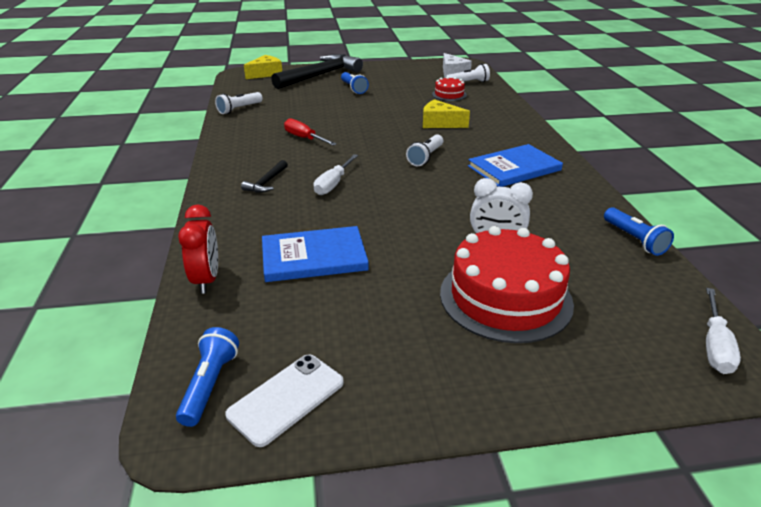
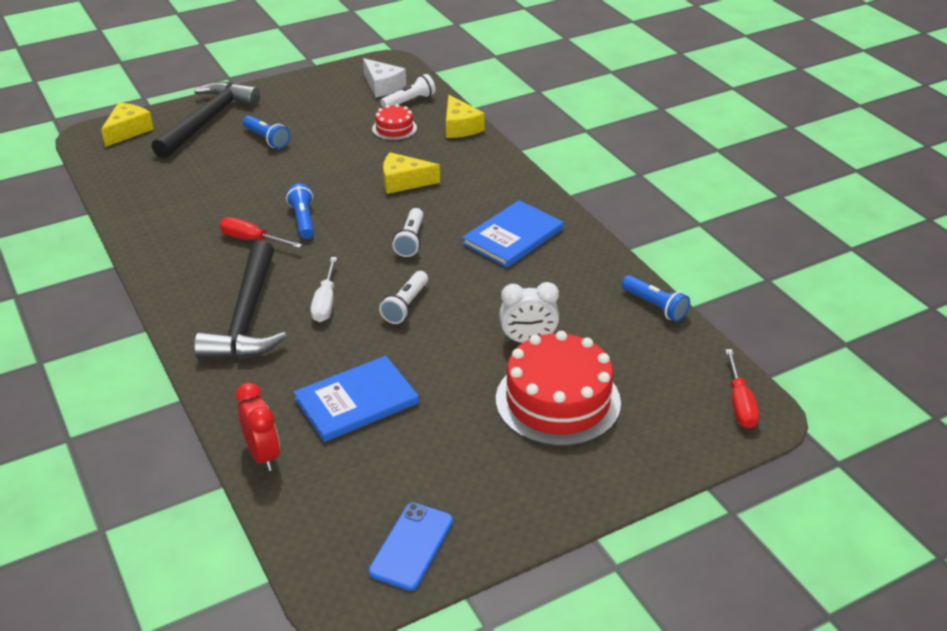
camera: 20 degrees left, 5 degrees up
blue flashlight [176,327,239,427] -> blue flashlight moved to [286,183,314,239]
white flashlight [215,92,263,114] -> white flashlight moved to [379,271,428,324]
white phone [225,354,344,447] -> blue phone [368,502,453,591]
black hammer [241,160,288,193] -> black hammer [194,240,287,359], size x2.33
white screwdriver [706,288,741,374] -> red screwdriver [725,349,759,429]
none -> yellow cheese [446,95,485,138]

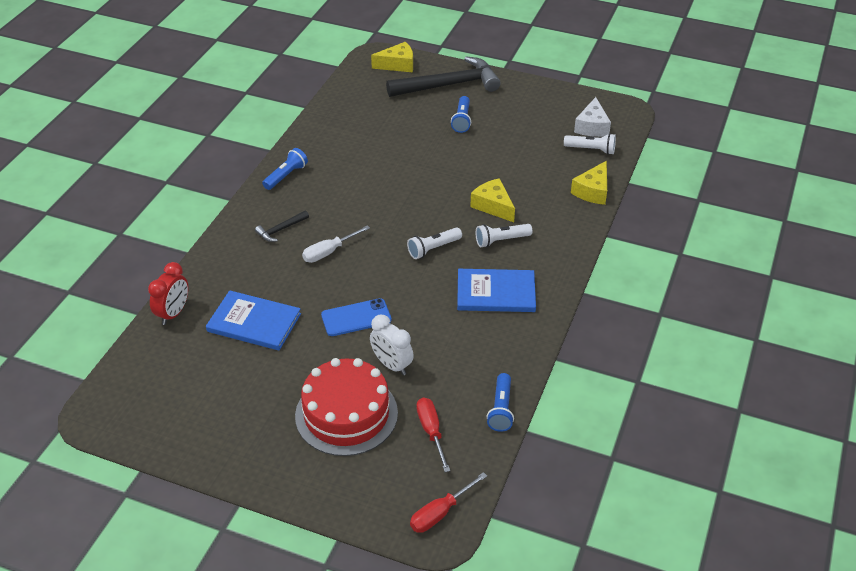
camera: 50 degrees right, 5 degrees up
black hammer [194,240,287,359] -> black hammer [255,210,309,242], size x0.43
red screwdriver [219,217,302,248] -> red screwdriver moved to [417,398,450,472]
blue flashlight [286,183,314,239] -> blue flashlight moved to [262,148,308,190]
blue phone [368,502,453,591] -> blue phone moved to [321,298,392,336]
red cake [372,104,417,140] -> none
white flashlight [379,271,428,324] -> white flashlight moved to [476,224,532,248]

